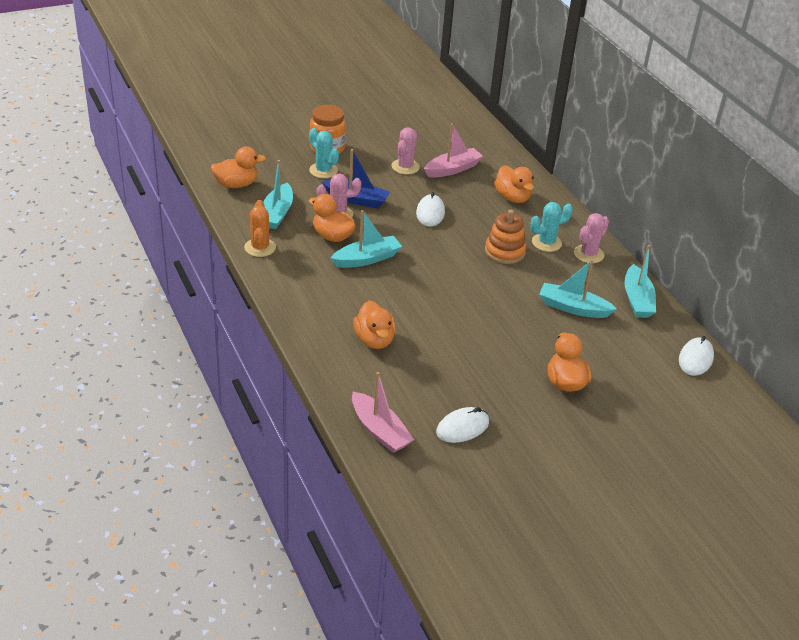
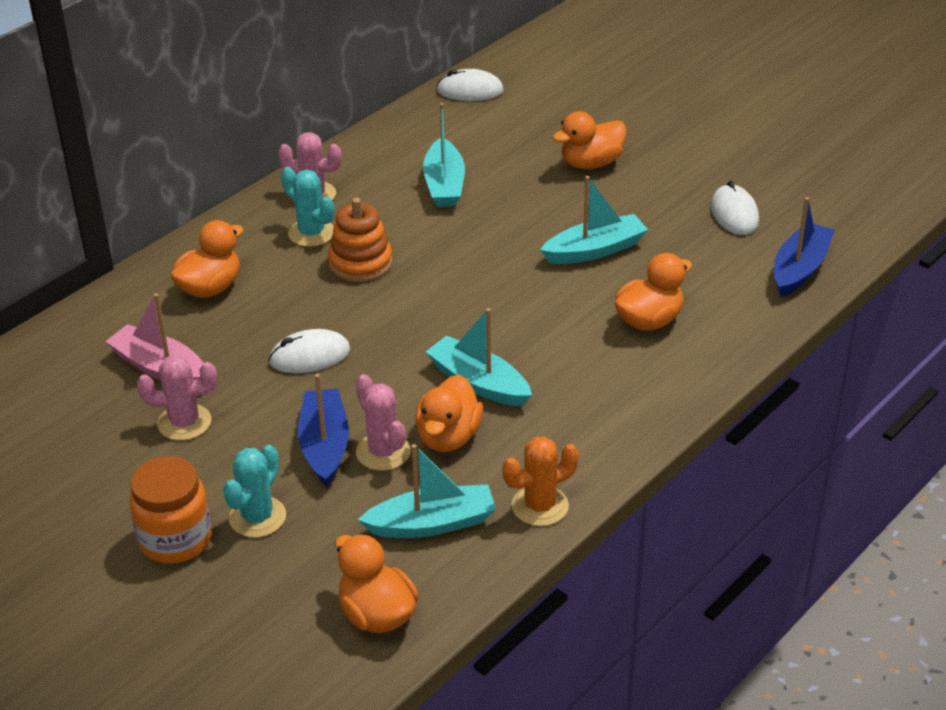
camera: 110 degrees left, 0 degrees up
pink boat [352,372,414,453] -> blue boat [774,197,835,297]
white mouse [436,407,489,443] -> white mouse turned 45 degrees clockwise [711,181,759,235]
turquoise boat [624,245,656,318] -> turquoise boat moved to [540,176,648,264]

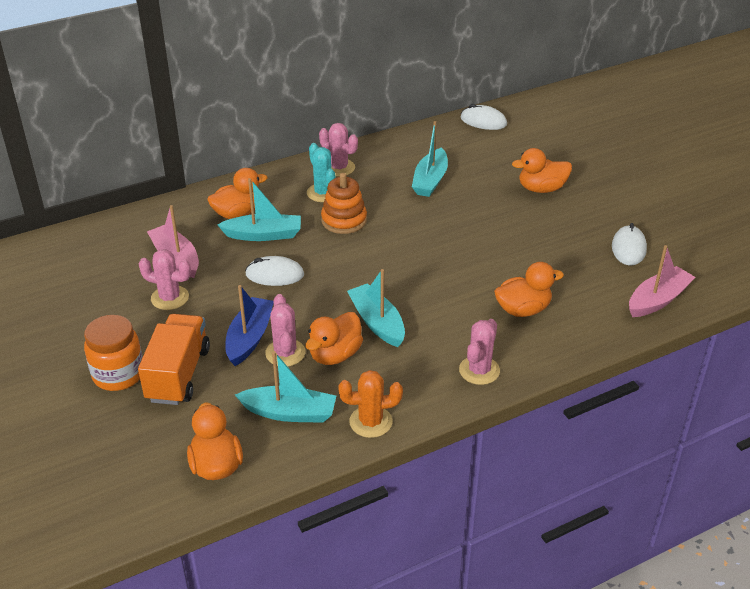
camera: 20 degrees right, 0 degrees up
turquoise cactus [223,445,286,538] -> orange truck [138,314,210,405]
turquoise boat [540,176,648,264] -> turquoise boat moved to [217,178,301,241]
blue boat [774,197,835,297] -> pink boat [629,245,695,317]
none -> pink cactus [459,319,500,385]

